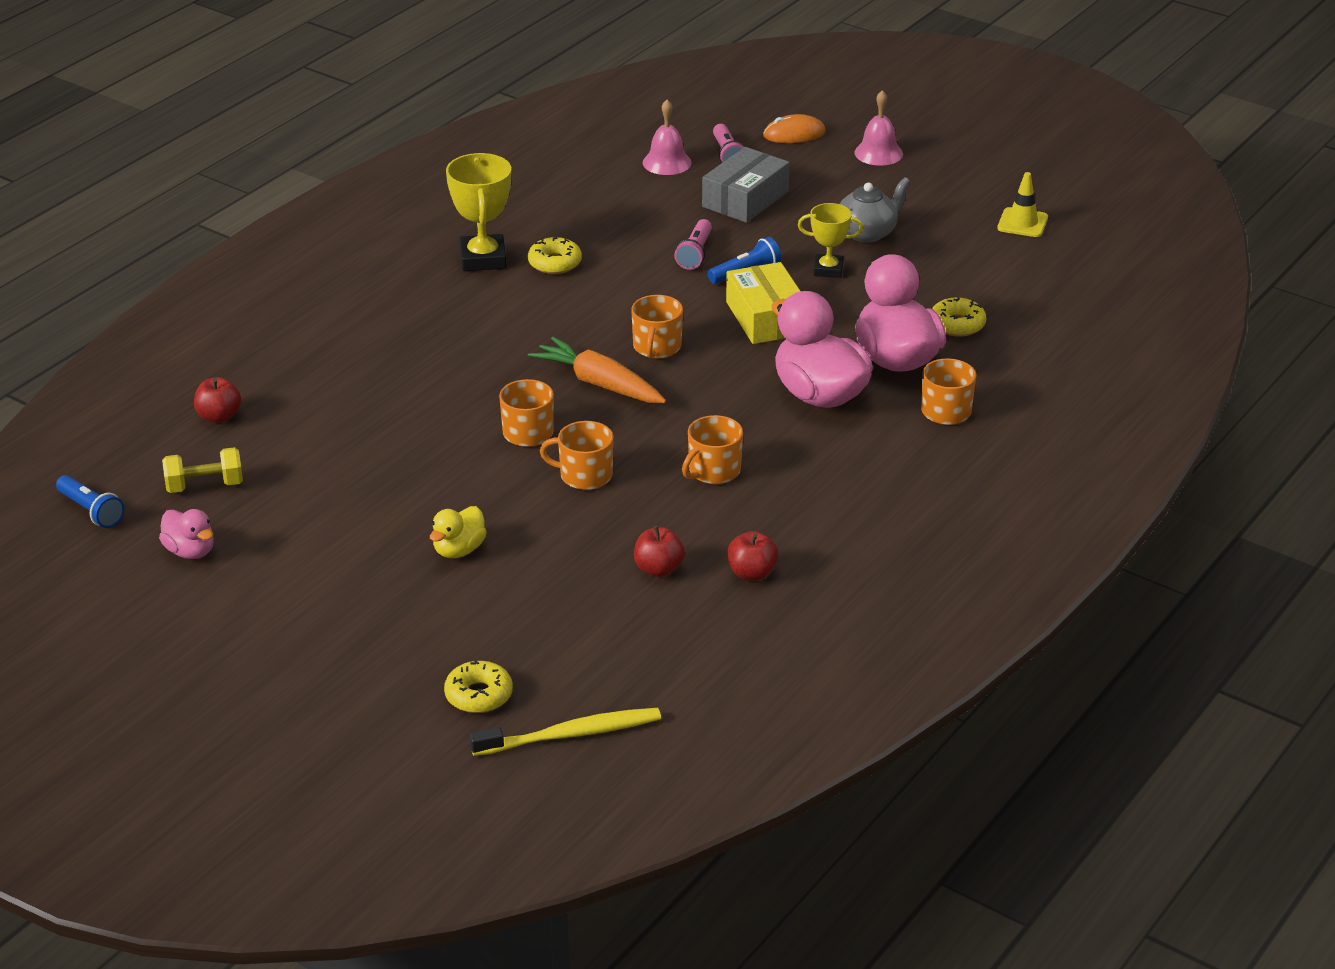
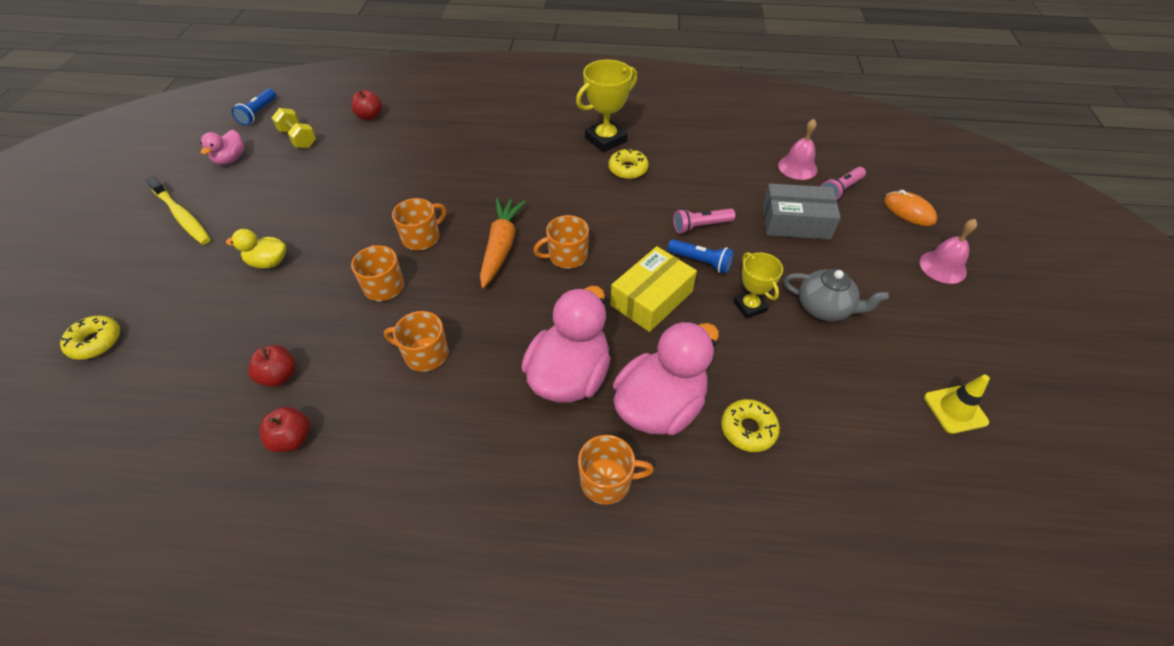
camera: 60 degrees right, 15 degrees up
yellow toothbrush [469,708,661,756] -> yellow toothbrush moved to [146,176,211,245]

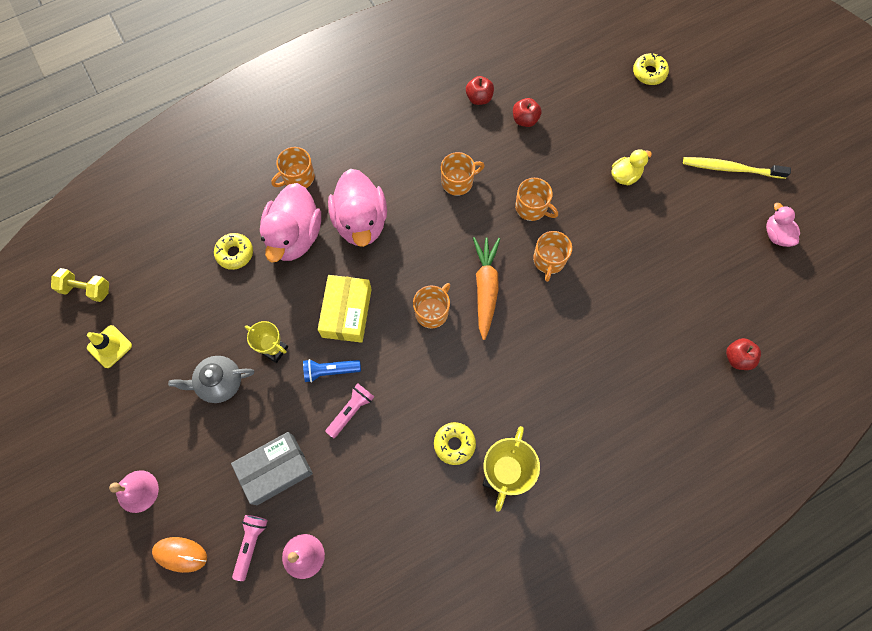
camera: 145 degrees right, 20 degrees up
blue flashlight [232,89,276,125] -> none
yellow dumbbell [272,108,316,148] -> yellow dumbbell moved to [51,268,109,302]
orange carrot [480,198,526,288] -> orange carrot turned 150 degrees counterclockwise [473,237,500,340]

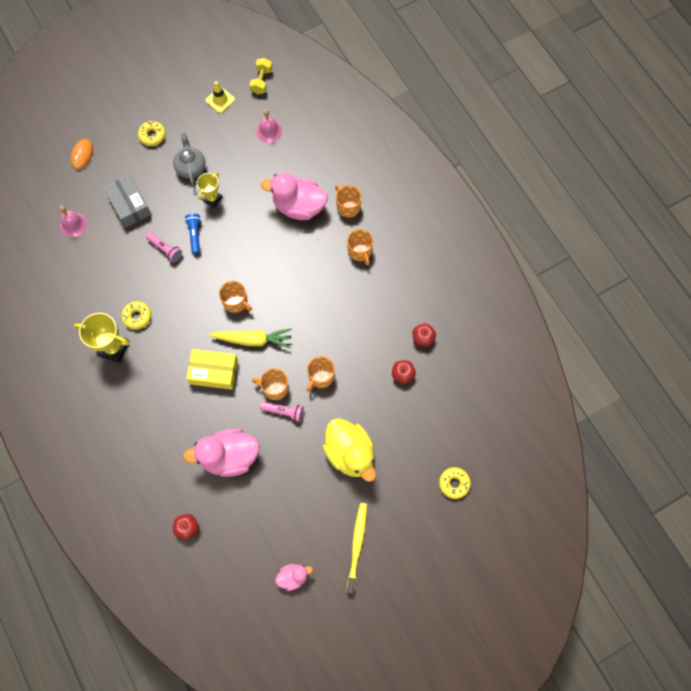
camera: 90 degrees right, 0 degrees up
pink bell [109,470,159,513] -> pink bell moved to [256,109,282,143]
yellow donut [214,233,253,270] -> yellow donut moved to [138,121,166,146]
pink flashlight [232,515,268,581] -> pink flashlight moved to [260,401,304,422]
yellow box [318,275,372,343] -> yellow box moved to [186,349,238,390]
pink duck [328,169,387,247] -> pink duck moved to [183,428,260,477]
orange mug [441,152,485,196] -> orange mug moved to [347,229,374,266]
orange carrot [473,237,500,340] -> yellow carrot [209,328,292,348]
yellow duck [611,149,652,186] -> yellow duck [323,418,376,482], size x1.96

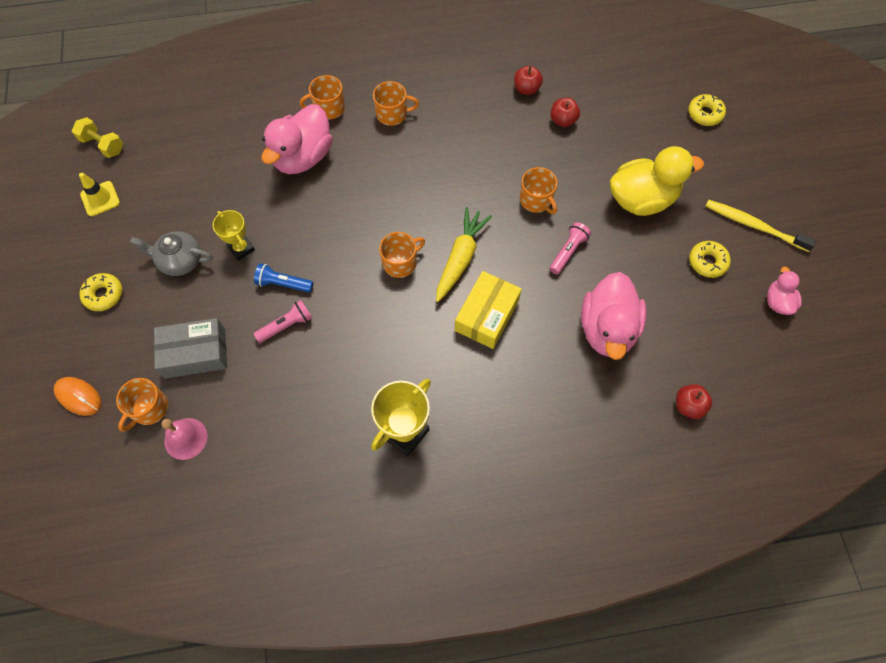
camera: 70 degrees left, 5 degrees down
yellow donut [121,301,151,330] -> yellow donut moved to [689,241,731,278]
orange mug [252,368,289,400] -> orange mug moved to [116,378,168,431]
pink bell [256,109,282,143] -> none

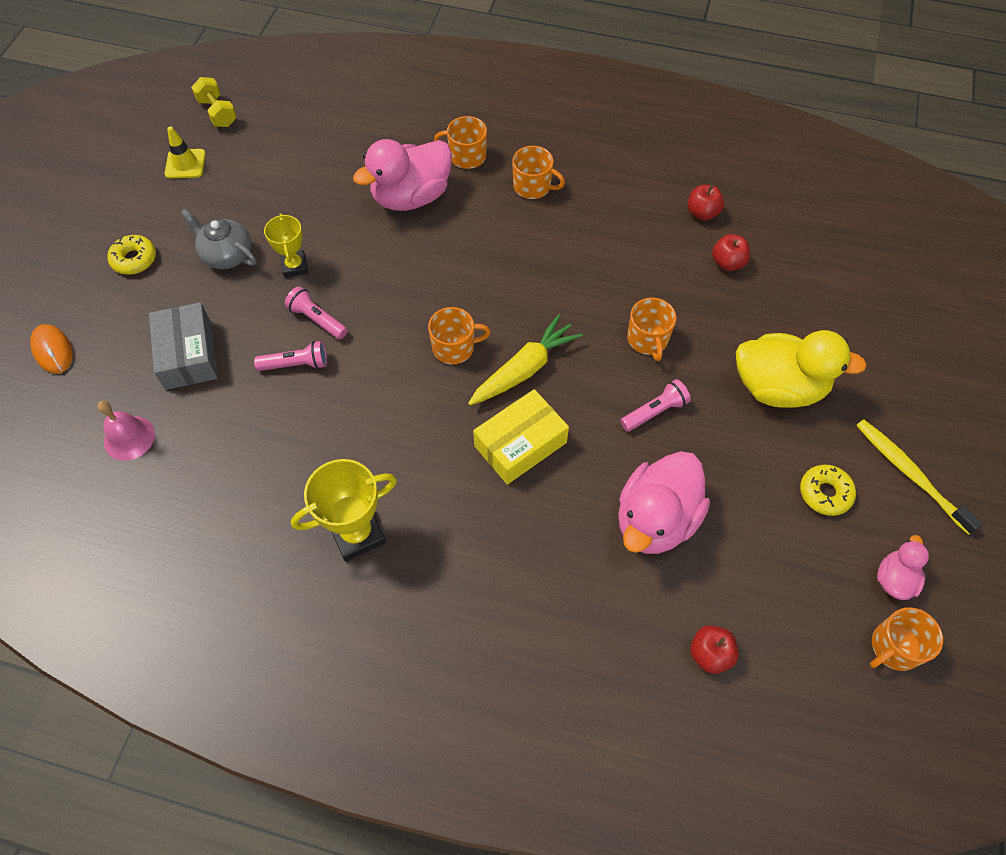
camera: 25 degrees right, 5 degrees down
orange mug [116,378,168,431] -> orange mug moved to [870,607,943,671]
grey box [154,318,227,378] -> grey box turned 60 degrees clockwise [149,302,218,390]
blue flashlight [254,263,313,293] -> pink flashlight [284,286,348,339]
yellow donut [688,94,726,126] -> none

